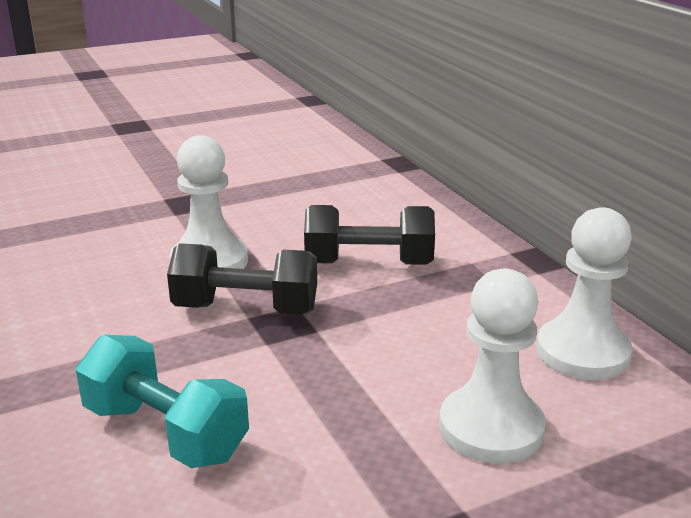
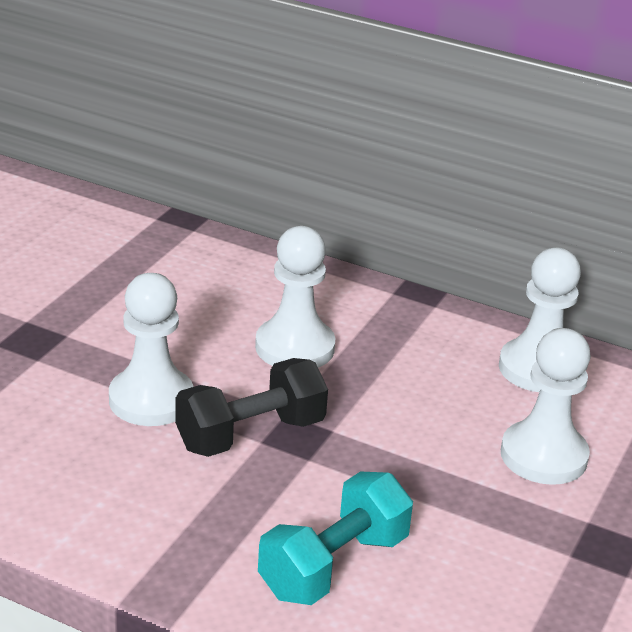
camera: 40 degrees left, 5 degrees up
turquoise dumbbell [76,335,249,468] -> turquoise dumbbell turned 45 degrees counterclockwise [258,472,413,605]
black dumbbell [304,205,435,265] -> white pawn [255,226,335,368]

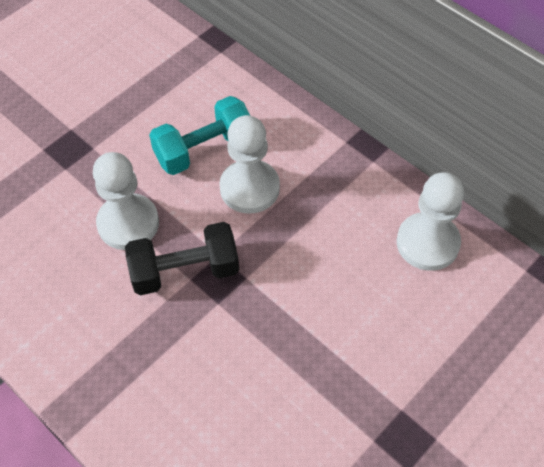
camera: 20 degrees right, 25 degrees up
turquoise dumbbell [258,472,413,605] -> turquoise dumbbell moved to [149,96,250,175]
white pawn [501,328,591,485] -> none

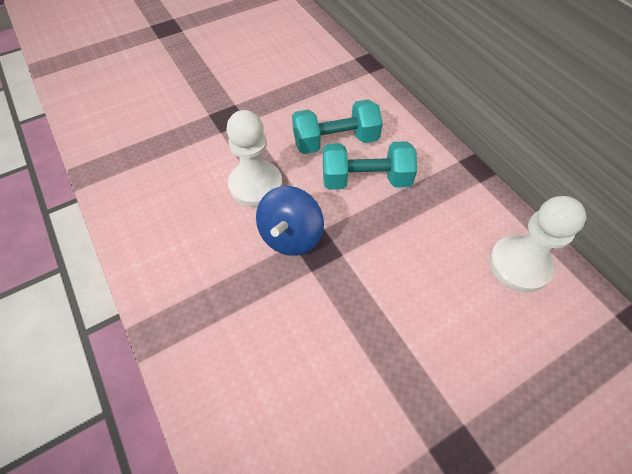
camera: 15 degrees right, 0 degrees up
black dumbbell [125,222,239,295] -> blue spinning top [256,186,324,256]
white pawn [219,115,280,214] -> turquoise dumbbell [323,141,417,190]

